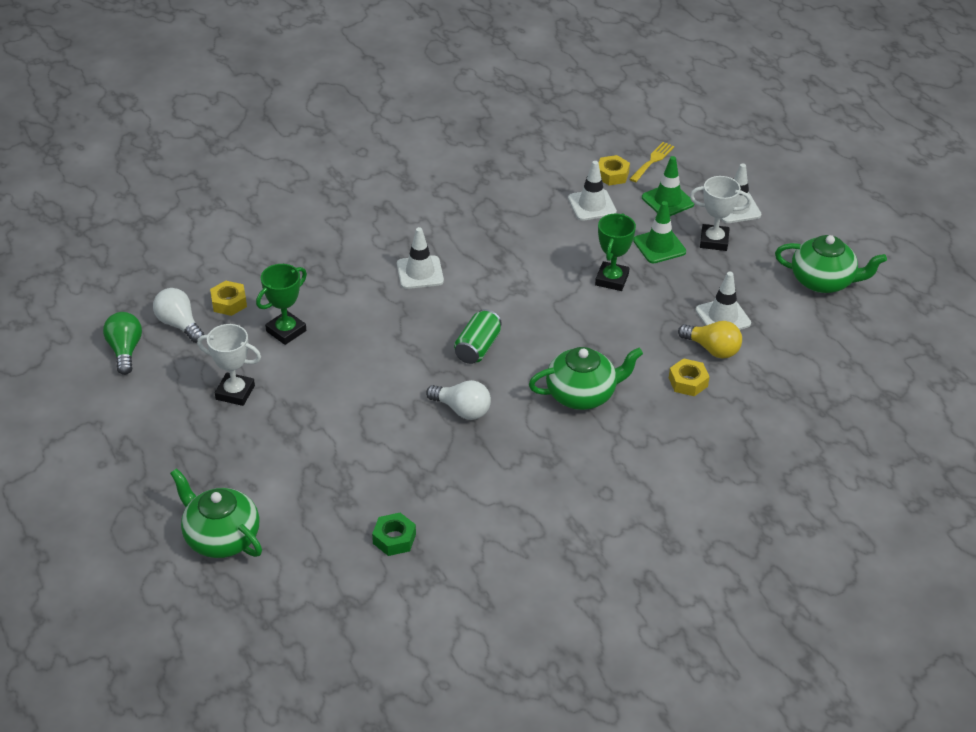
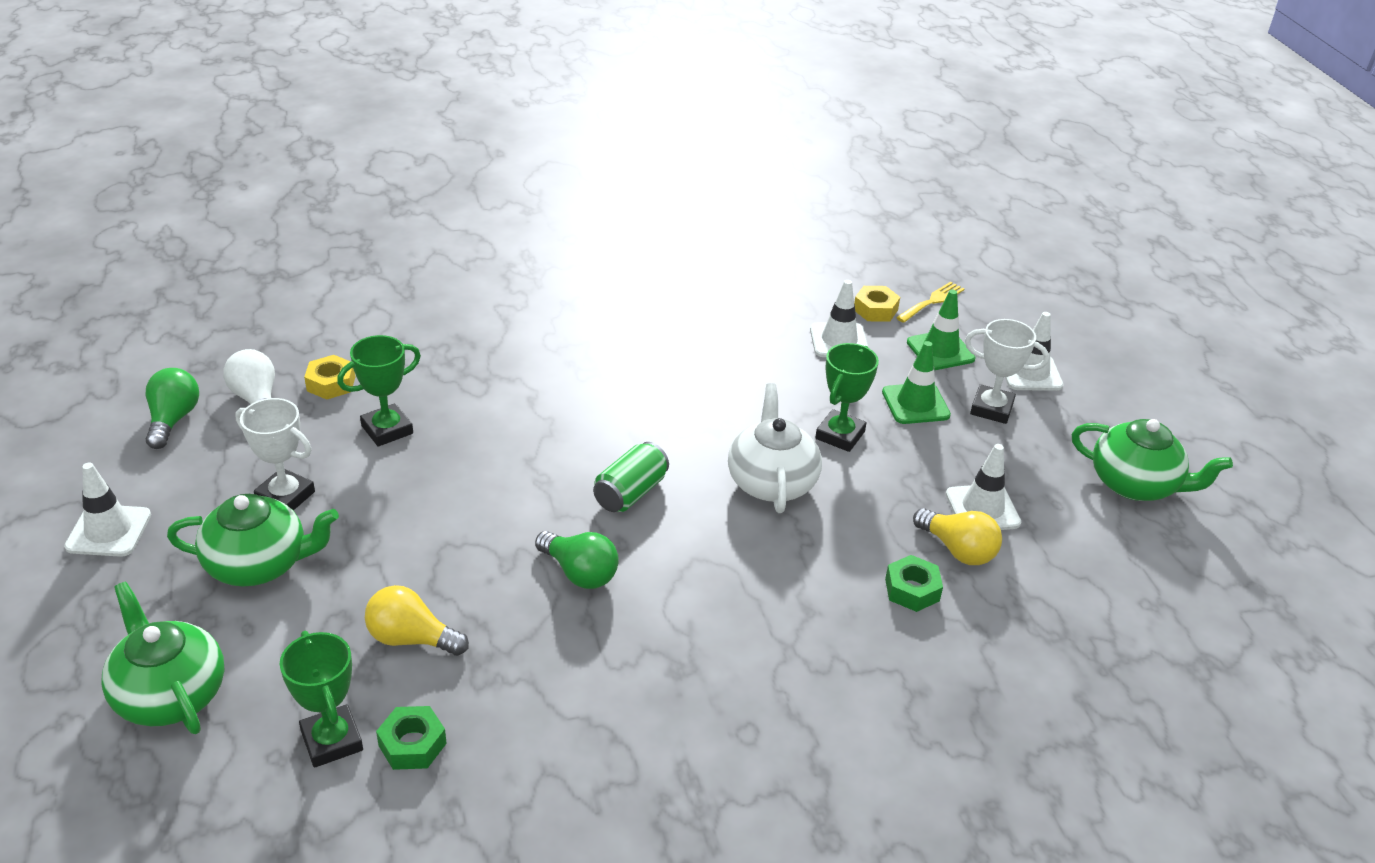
camera: 10 degrees right, 5 degrees down
white traffic cone [397,227,444,289] -> white traffic cone moved to [64,463,151,557]
white light bulb [426,380,491,420] -> green light bulb [535,531,619,589]
green teapot [529,347,643,410] -> green teapot moved to [167,494,339,586]
yellow nut [669,358,709,396] -> green nut [885,555,943,612]
none -> green trophy [280,631,363,768]
none -> yellow light bulb [365,585,469,656]
none -> white teapot [728,383,822,513]

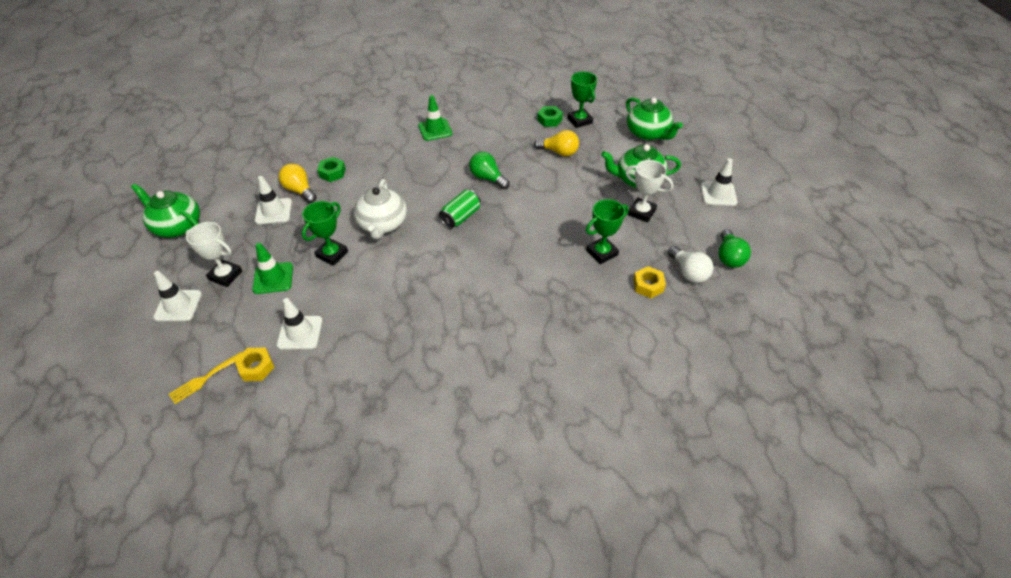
camera: 175 degrees left, 10 degrees up
green traffic cone [907,290,975,370] -> green traffic cone moved to [418,95,452,141]

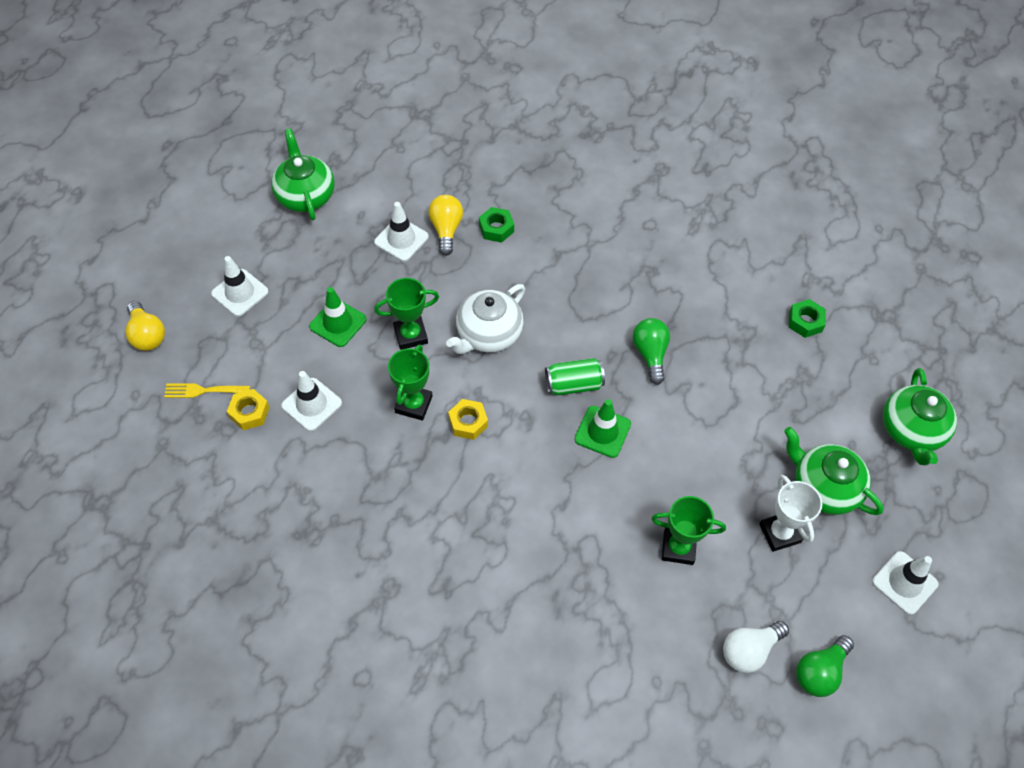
camera: 40 degrees right, 10 degrees up
white trophy [185,222,242,287] -> none
green traffic cone [418,95,452,141] -> green traffic cone moved to [574,399,631,458]
yellow light bulb [534,130,579,156] -> yellow light bulb moved to [125,301,165,351]
green trophy [568,72,597,128] -> green trophy moved to [388,345,433,421]
yellow nut [633,266,666,298] -> yellow nut moved to [448,399,488,440]
white light bulb [668,246,713,283] -> white light bulb turned 45 degrees clockwise [723,621,789,673]

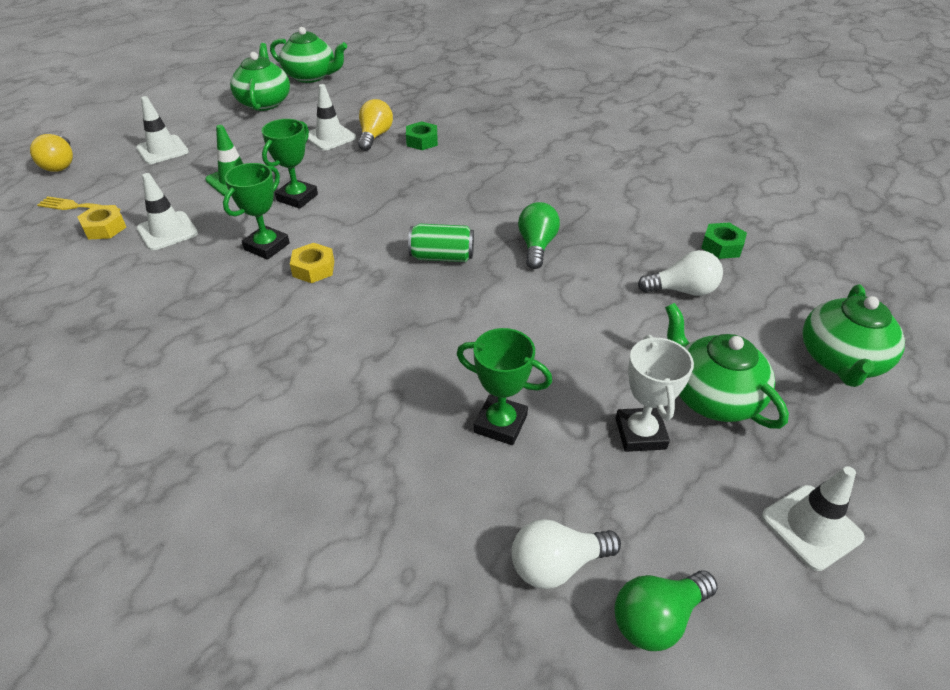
camera: 15 degrees right, 15 degrees down
green trophy [374,278,439,350] -> green trophy turned 60 degrees counterclockwise [262,119,318,209]
white teapot [446,284,525,354] -> none
green traffic cone [574,399,631,458] -> none
none -> green teapot [270,27,347,83]
none -> white light bulb [638,250,723,296]

